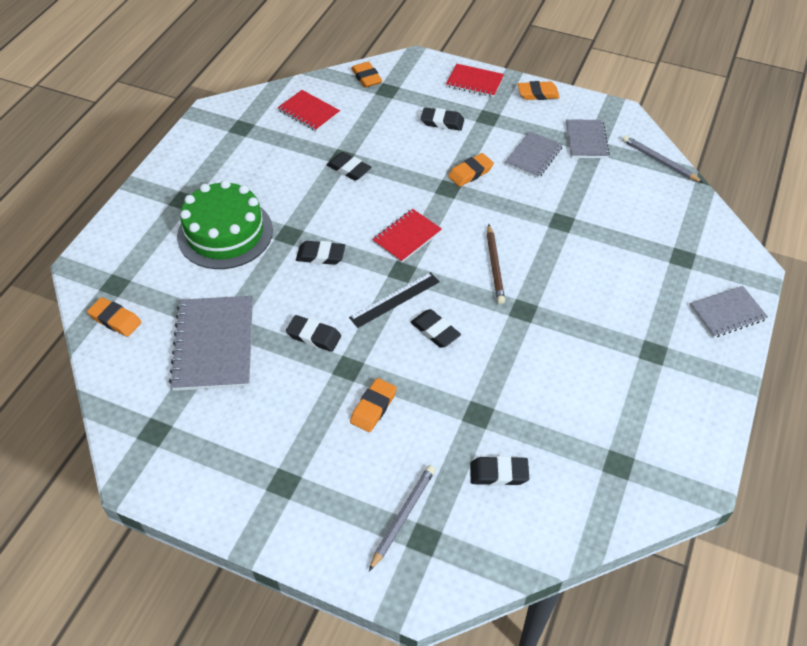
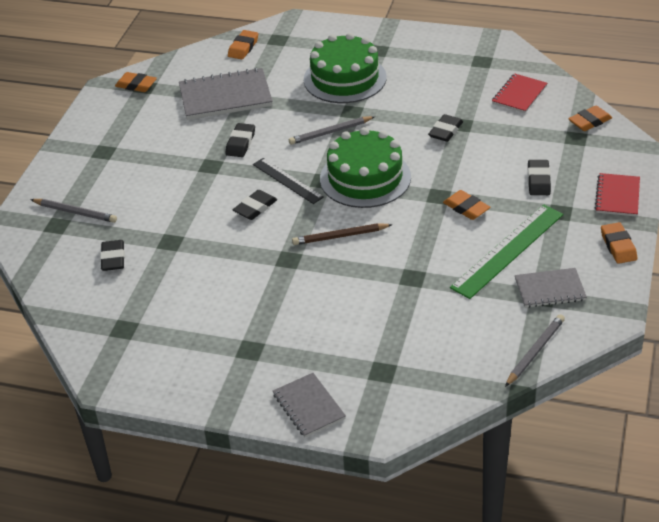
camera: 85 degrees right, 10 degrees down
black eraser [296,241,345,265] -> grey pencil [289,116,375,145]
orange eraser [350,378,397,432] -> orange eraser moved to [115,72,157,92]
red notebook [372,209,442,263] -> green cake [320,127,411,208]
grey notebook [505,131,563,178] -> green ruler [450,204,563,299]

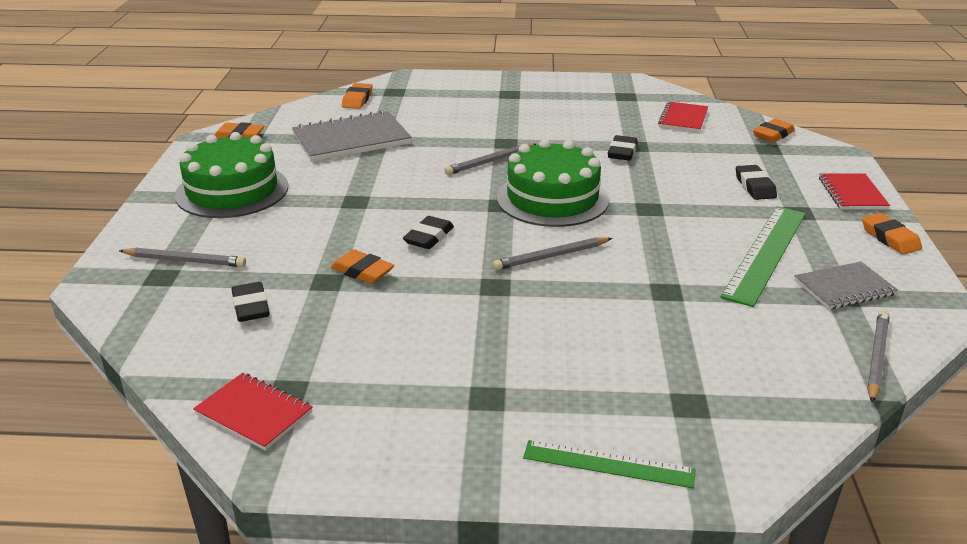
camera: 15 degrees left, 10 degrees down
black eraser [225,123,255,157] -> none
black ruler [253,158,324,204] -> none
grey notebook [273,373,346,437] -> green ruler [523,440,696,489]
brown pencil [292,223,393,245] -> grey pencil [492,237,612,270]
green cake [304,33,387,103] -> green cake moved to [175,132,288,218]
orange eraser [443,190,490,220] -> orange eraser moved to [330,250,394,284]
none -> red notebook [193,373,313,450]

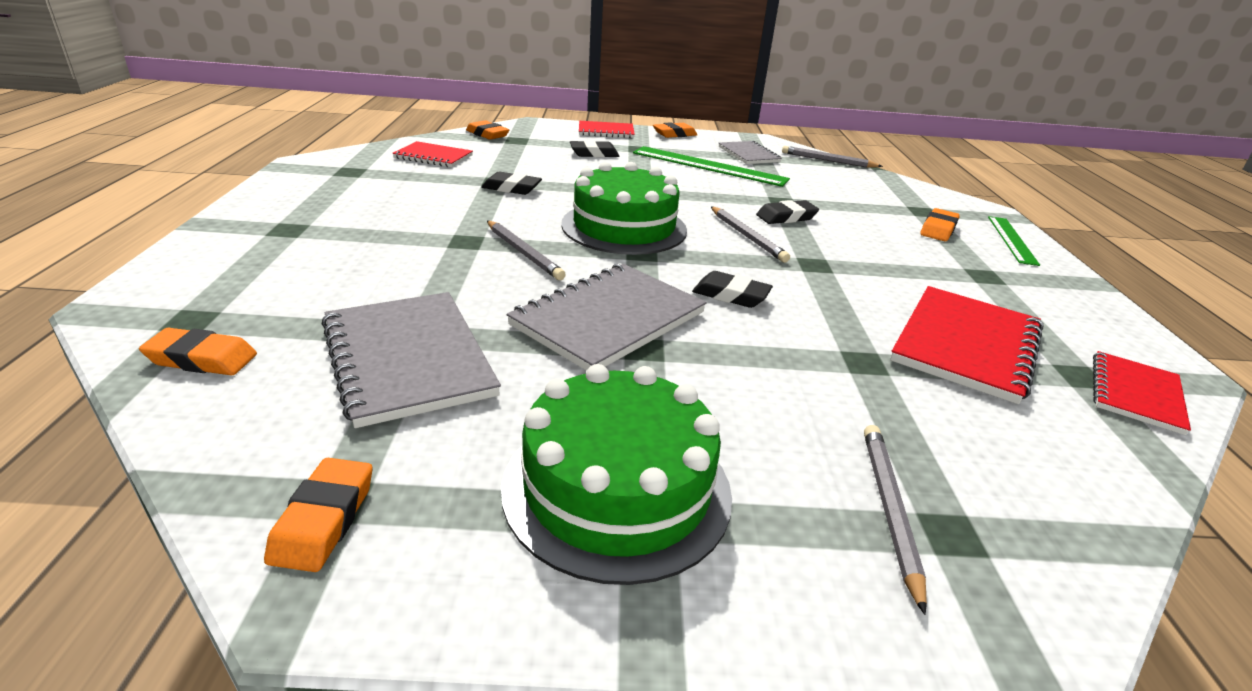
camera: 95 degrees left, 0 degrees up
black eraser [231,282,269,322] -> black eraser moved to [756,200,819,224]
orange eraser [330,250,394,284] -> orange eraser moved to [920,208,960,241]
none -> grey notebook [507,264,706,371]
none -> red notebook [890,286,1043,404]

